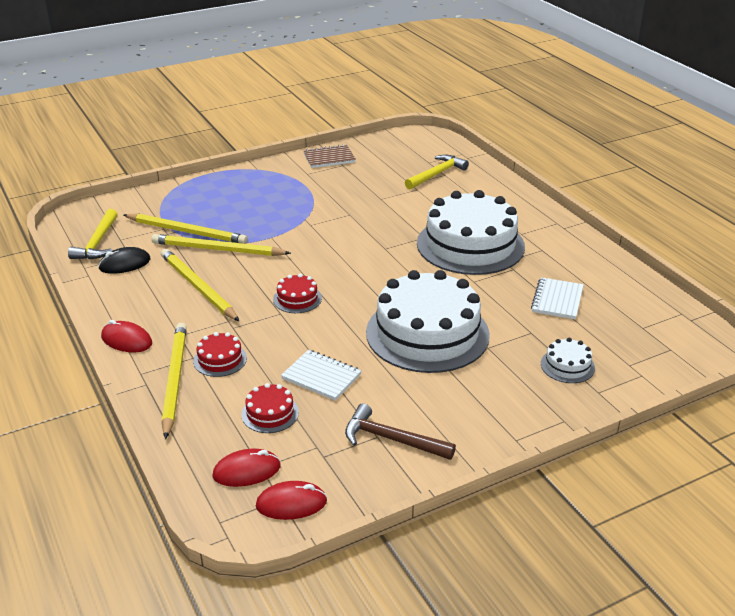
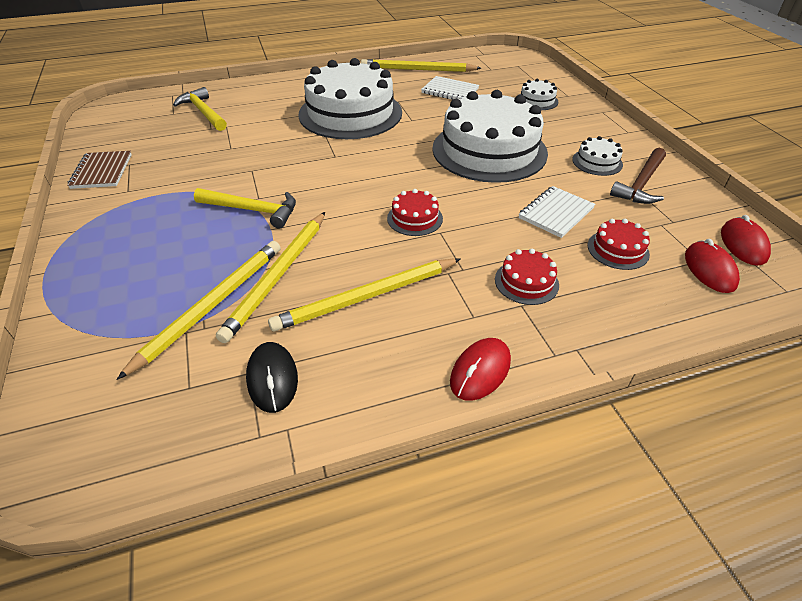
camera: 80 degrees left, 10 degrees up
yellow hammer [68,209,118,260] -> yellow hammer moved to [194,188,296,229]
yellow pencil [162,323,187,439] -> yellow pencil moved to [361,59,481,72]
none -> white cake [572,136,623,176]

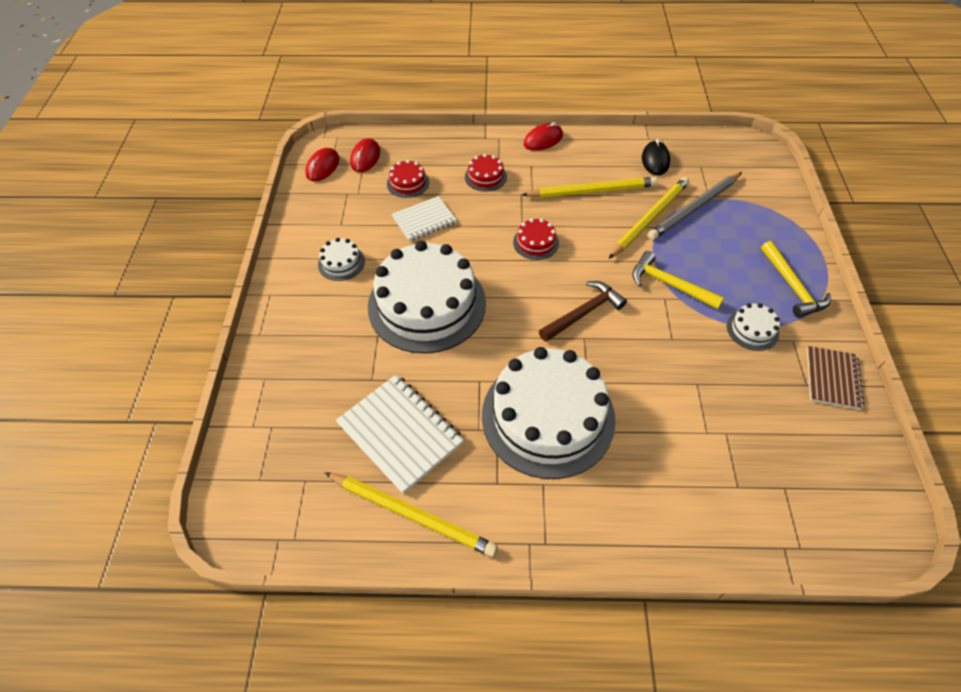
camera: 160 degrees left, 10 degrees up
yellow pencil [116,241,281,380] -> grey pencil [648,172,742,240]
yellow hammer [173,87,227,131] -> yellow hammer moved to [761,241,831,318]
white notebook [421,76,479,100] -> white notebook [336,374,464,494], size x1.57
white cake [519,79,559,110] -> white cake moved to [727,303,780,351]
brown hammer [610,148,666,204] -> brown hammer moved to [539,281,627,342]

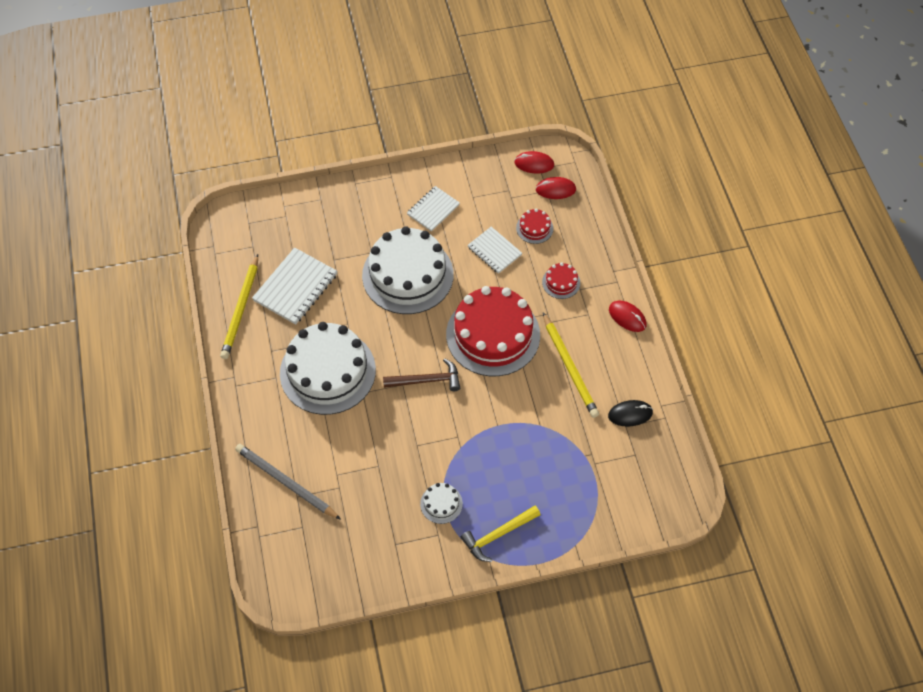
camera: 75 degrees right, 5 degrees up
white cake [318,238,365,281] -> white notebook [407,186,460,232]
red cake [513,218,559,260] -> red cake [446,286,540,376], size x2.40
brown hammer [539,281,627,342] -> brown hammer turned 45 degrees counterclockwise [383,358,460,391]
yellow pencil [609,177,689,259] -> none
yellow hammer [632,251,724,310] -> none
grey pencil [648,172,742,240] -> grey pencil moved to [235,444,341,520]
brown notebook [807,346,864,410] -> none

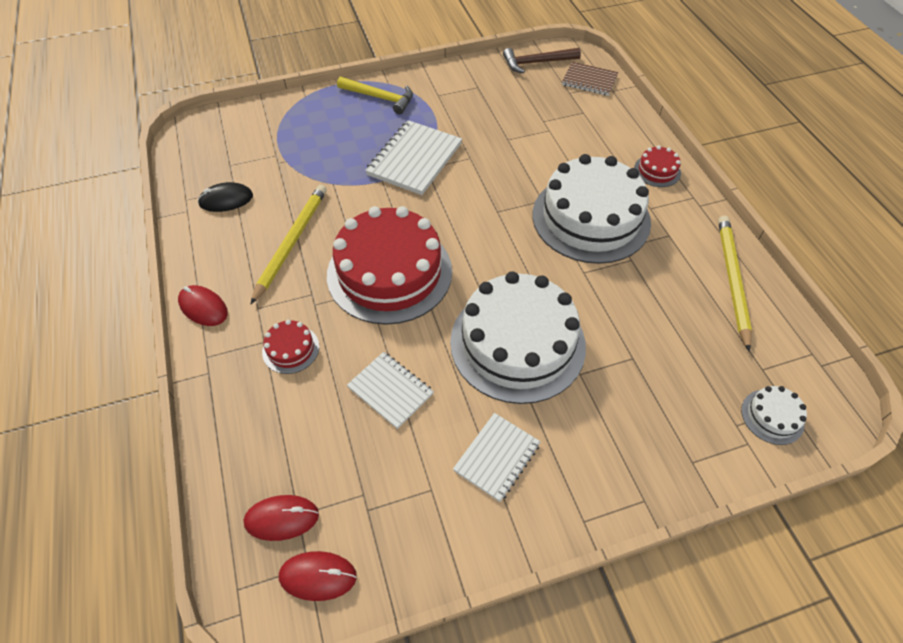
camera: 175 degrees right, 5 degrees down
grey pencil [235,444,341,520] -> none
white notebook [252,248,337,325] -> white notebook moved to [365,120,462,195]
brown hammer [383,358,460,391] -> brown hammer moved to [503,48,581,73]
white cake [420,483,463,524] -> white cake moved to [741,386,807,445]
yellow hammer [461,506,541,562] -> yellow hammer turned 60 degrees clockwise [337,77,413,115]
red cake [516,209,553,244] -> red cake moved to [634,146,681,187]
yellow pencil [543,313,599,418] -> yellow pencil turned 45 degrees clockwise [250,185,327,305]
none -> brown notebook [562,62,618,96]

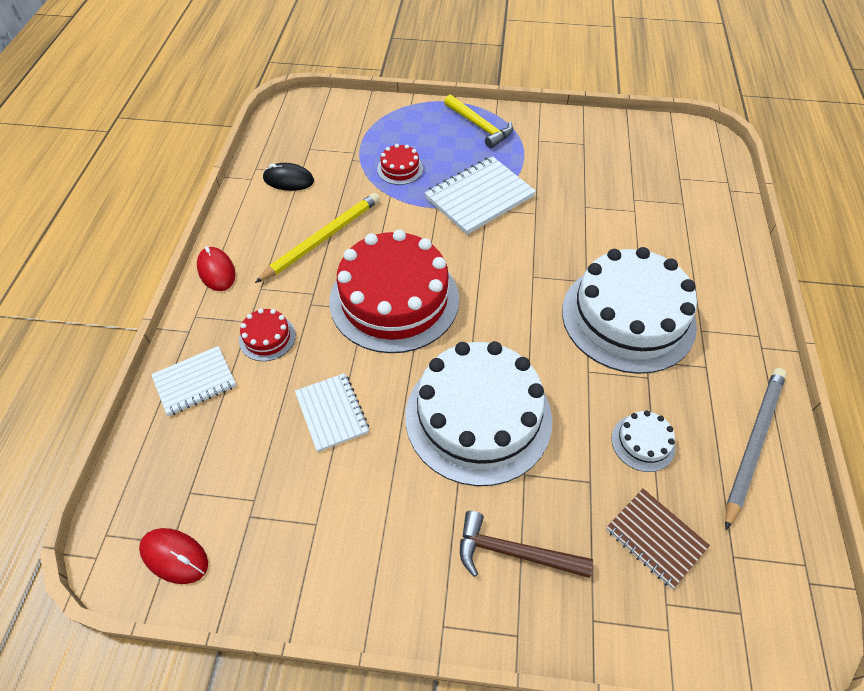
camera: 25 degrees right, 0 degrees up
red mouse [243,495,319,541] -> none
white notebook [453,413,541,502] -> white notebook moved to [151,346,236,416]
brown hammer [503,48,581,73] -> brown hammer moved to [460,511,593,578]
brown notebook [562,62,618,96] -> brown notebook moved to [606,489,710,589]
red cake [634,146,681,187] -> red cake moved to [377,144,423,185]
yellow pencil [718,216,752,352] -> grey pencil [725,368,787,530]
white cake [741,386,807,445] -> white cake moved to [612,411,675,472]

